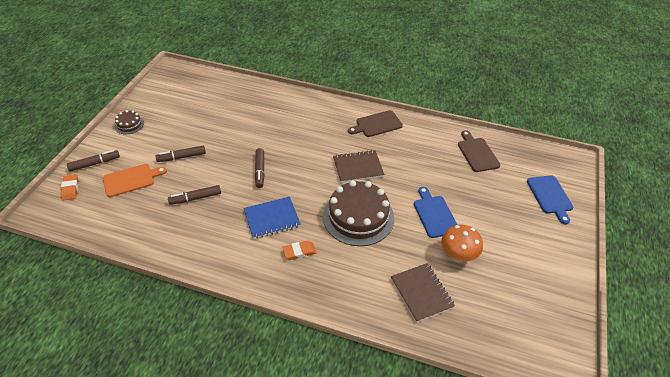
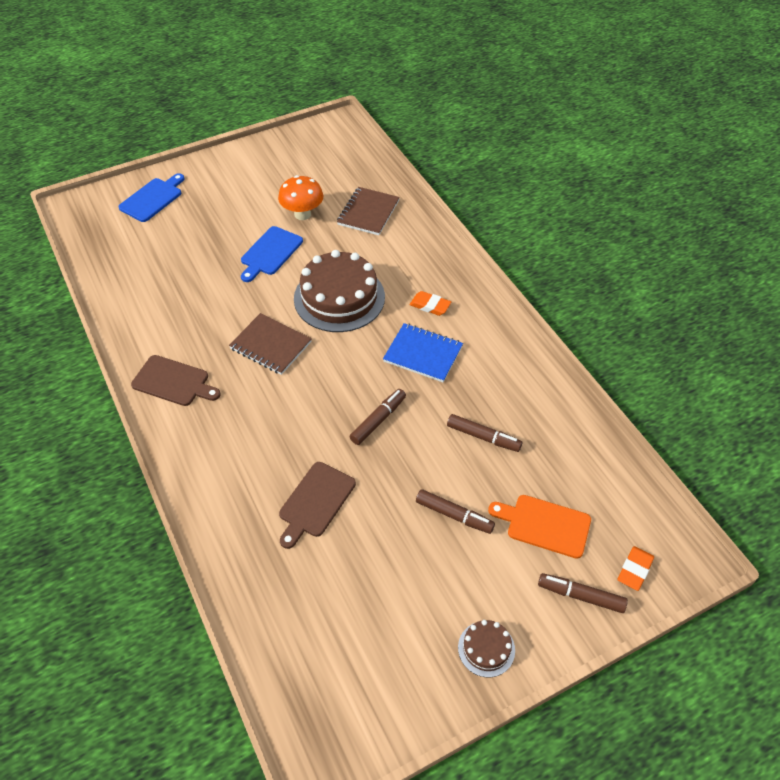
camera: 135 degrees left, 5 degrees up
brown cutting board [458,130,500,172] -> brown cutting board moved to [279,462,356,549]

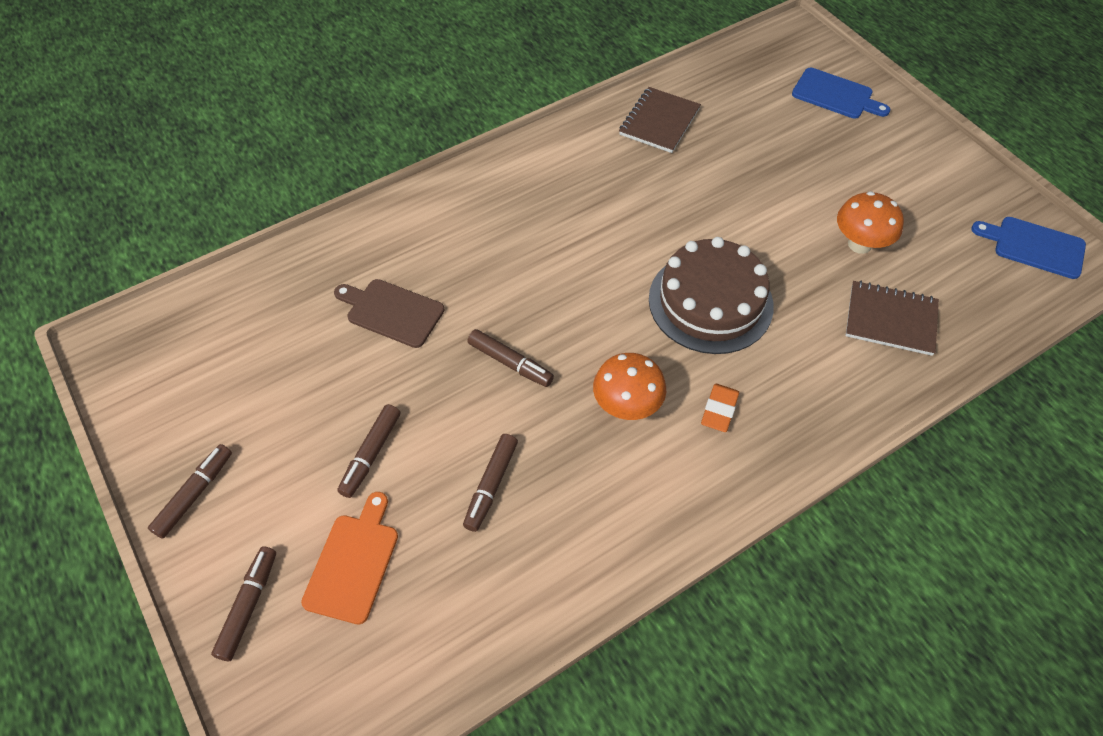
camera: 85 degrees right, 5 degrees up
brown cutting board [131,355,221,406] -> none
brown notebook [229,313,312,375] -> brown notebook moved to [619,87,701,153]
blue cutting board [241,226,303,282] -> blue cutting board moved to [971,217,1086,279]
blue notebook [383,323,463,382] -> orange mushroom [593,353,666,420]
brown cake [458,620,515,677] -> brown marker [148,444,232,539]
orange eraser [617,546,654,591] -> none

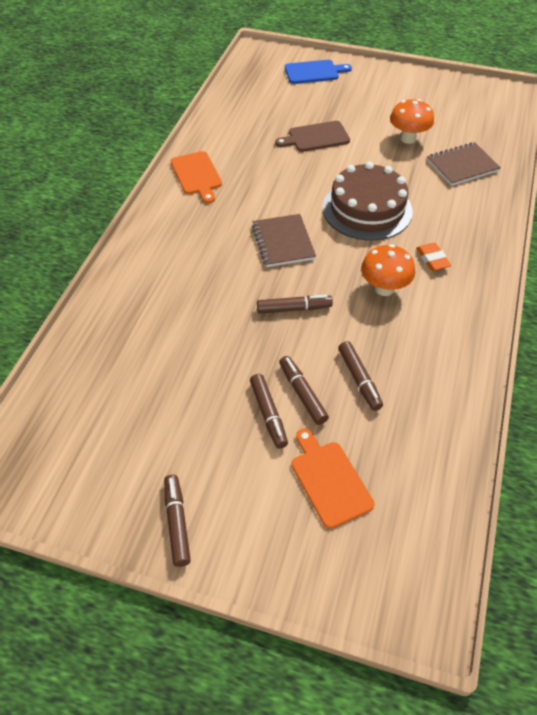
camera: 40 degrees left, 5 degrees down
brown marker [211,547,276,661] -> brown marker moved to [279,356,329,425]
brown cutting board [334,279,445,348] -> brown cutting board moved to [275,121,350,152]
brown notebook [619,87,701,153] -> brown notebook moved to [252,214,316,267]
blue cutting board [971,217,1086,279] -> none
none -> orange cutting board [171,151,222,203]

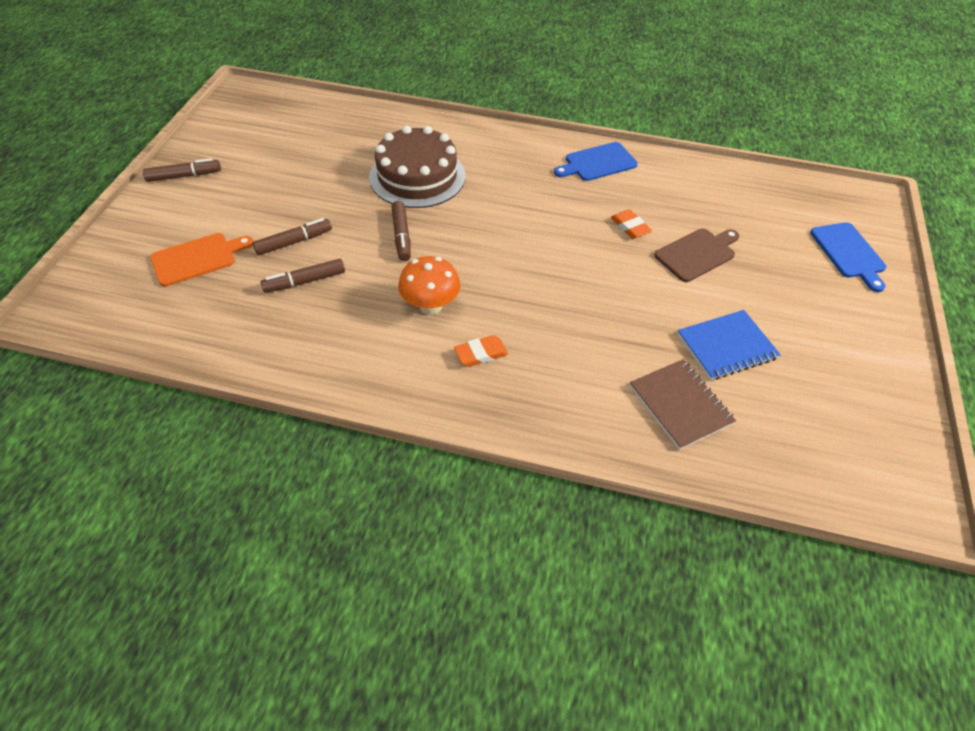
camera: 85 degrees right, 0 degrees up
orange cutting board [171,151,222,203] -> blue cutting board [554,142,638,181]
brown marker [250,374,288,449] -> none
brown notebook [252,214,316,267] -> none
brown cutting board [275,121,350,152] -> brown cutting board turned 75 degrees clockwise [654,228,739,282]
brown cake [323,162,413,241] -> brown cake moved to [369,126,465,208]
orange mushroom [390,99,434,144] -> blue notebook [677,310,781,380]
none -> orange eraser [611,209,652,239]

